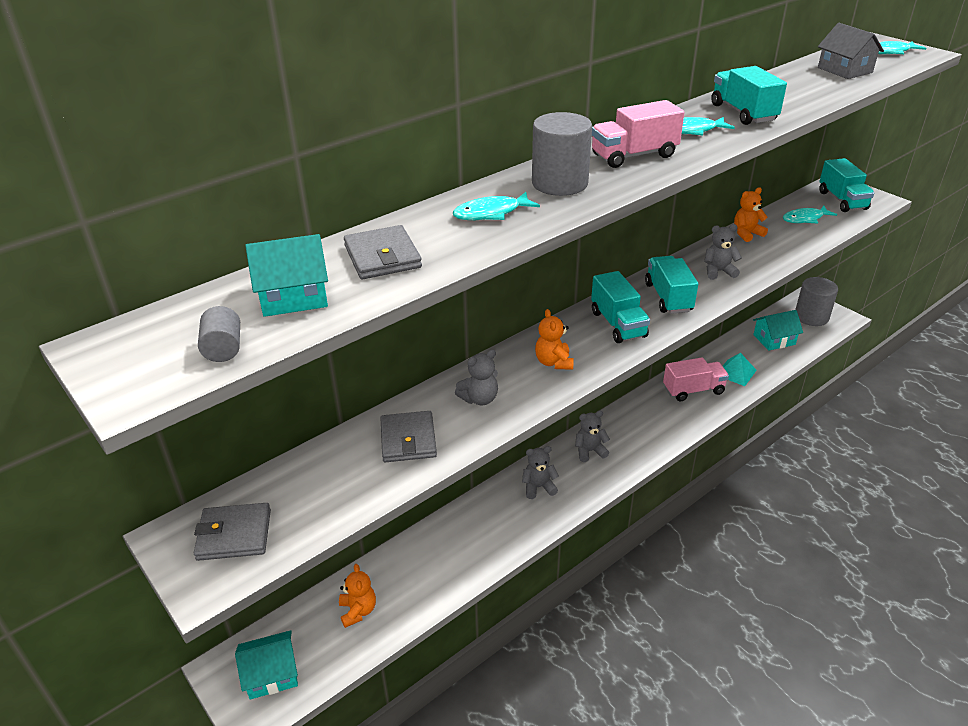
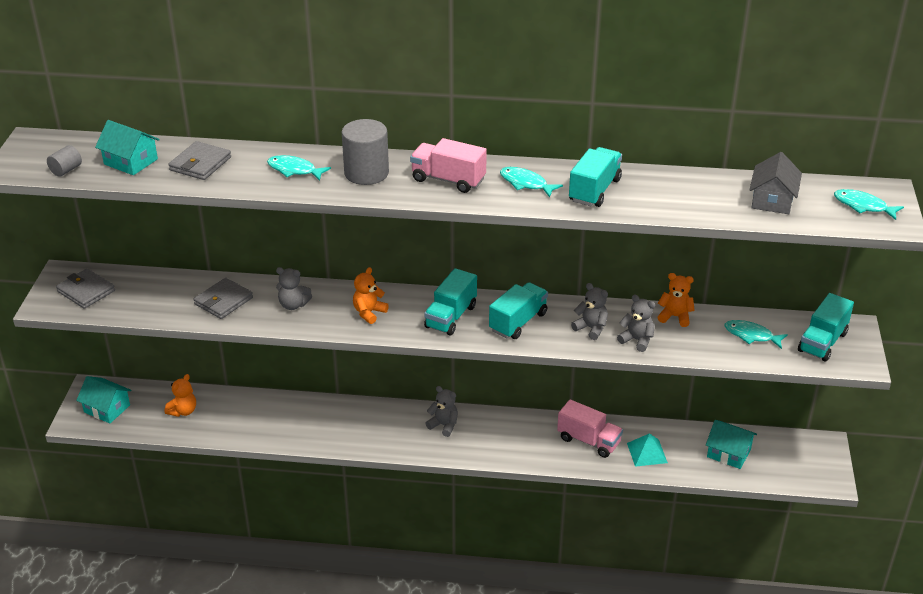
camera: 45 degrees right, 0 degrees up
grey teddy bear [522,446,559,499] -> grey teddy bear moved to [617,295,655,352]
grey cylinder [795,277,838,326] -> none

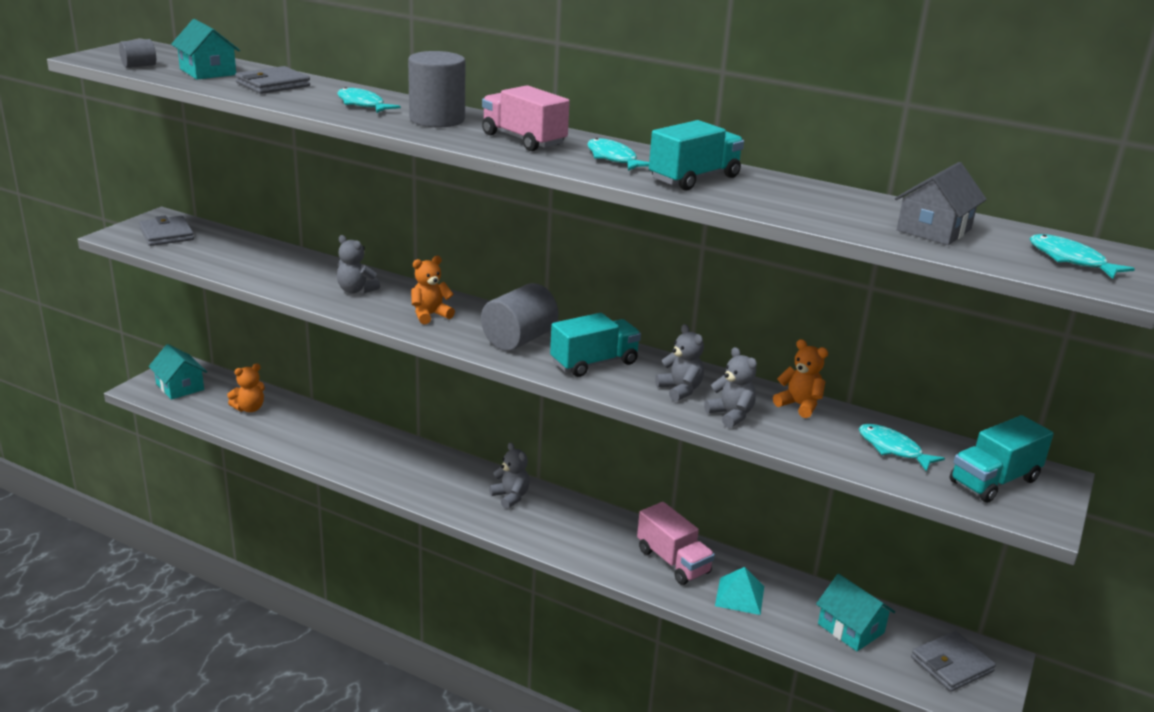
camera: 20 degrees right, 10 degrees down
grey wallet [194,278,253,319] -> grey wallet moved to [911,631,996,692]
turquoise truck [424,268,477,335] -> grey cylinder [481,283,558,351]

